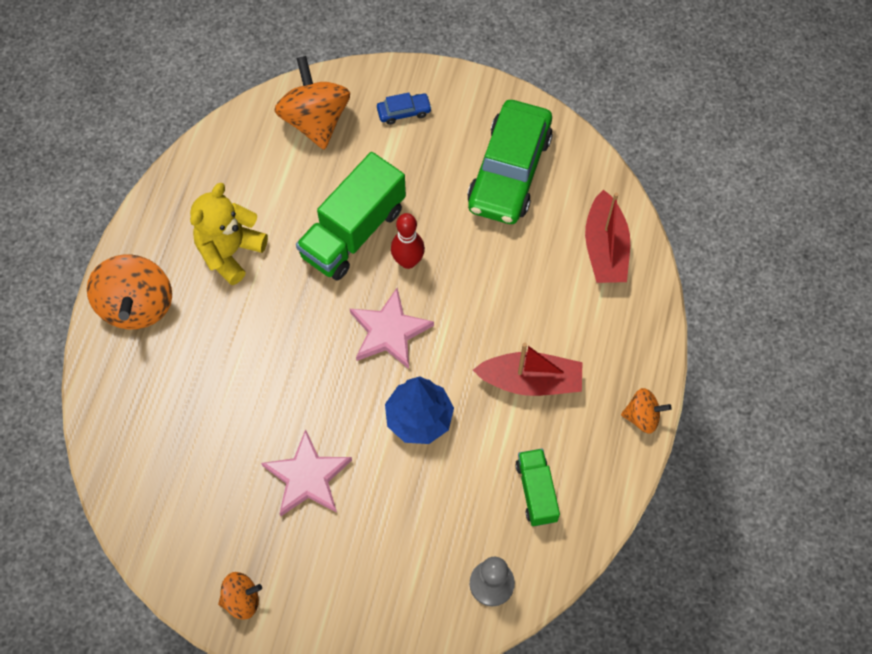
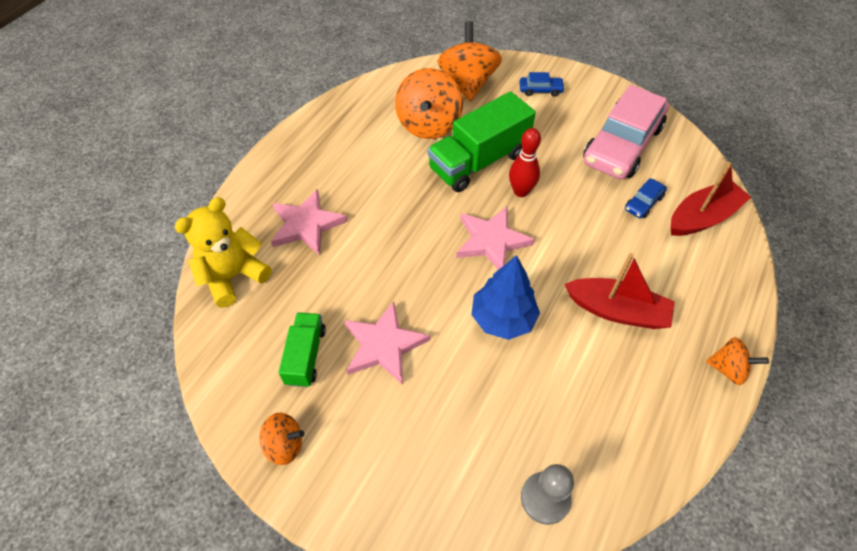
camera: 15 degrees right, 10 degrees down
orange spinning top [87,255,172,329] -> orange spinning top moved to [395,68,463,139]
yellow teddy bear [190,183,268,285] -> yellow teddy bear moved to [174,197,272,307]
green car [467,100,553,224] -> pink car [583,85,669,179]
green truck [515,449,560,526] -> green truck moved to [278,312,326,387]
red boat [585,189,630,283] -> red boat turned 135 degrees counterclockwise [671,162,751,236]
none -> pink star [271,189,348,255]
none -> blue car [625,178,667,218]

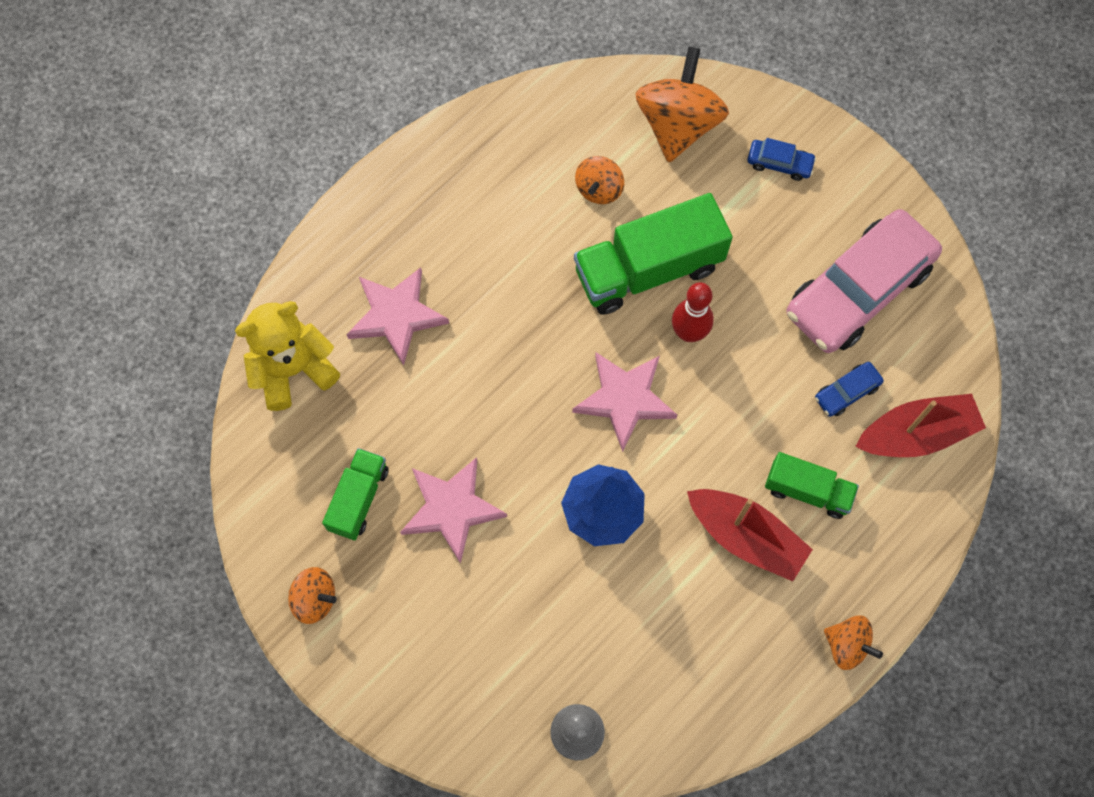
camera: 15 degrees right, 15 degrees up
orange spinning top [395,68,463,139] -> orange spinning top [575,156,624,204], size x0.53
none -> green truck [765,452,859,519]

